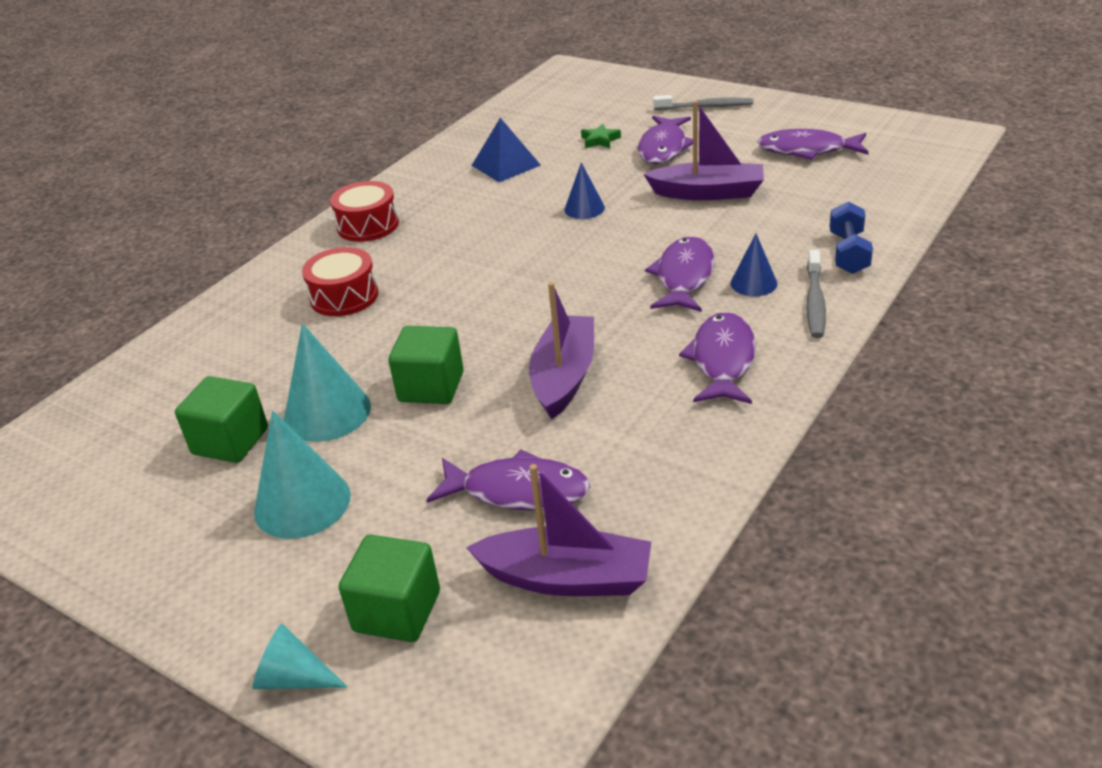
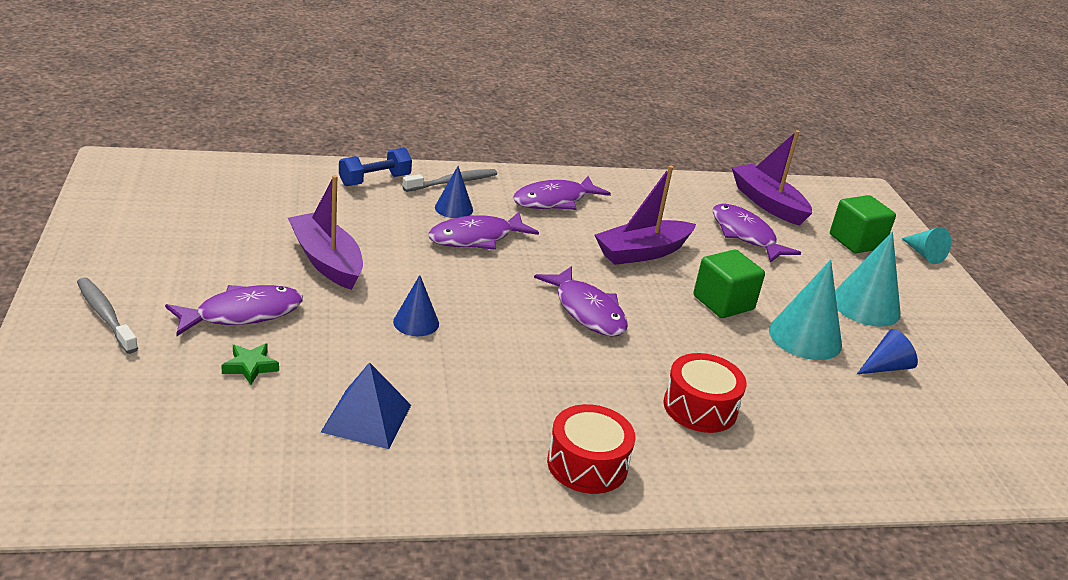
camera: 140 degrees left, 5 degrees down
green cube [175,376,268,463] -> blue cone [857,329,918,374]
purple fish [757,129,869,160] -> purple fish moved to [534,266,628,336]

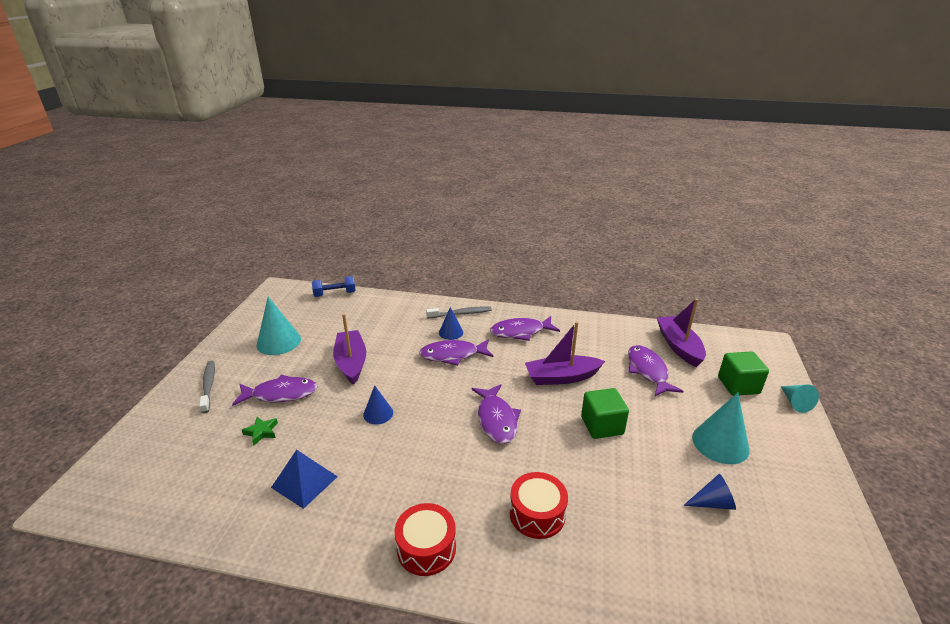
camera: 25 degrees right, 0 degrees up
blue dumbbell [339,147,412,186] -> blue dumbbell moved to [312,276,356,297]
turquoise cone [769,260,842,360] -> turquoise cone moved to [256,297,301,355]

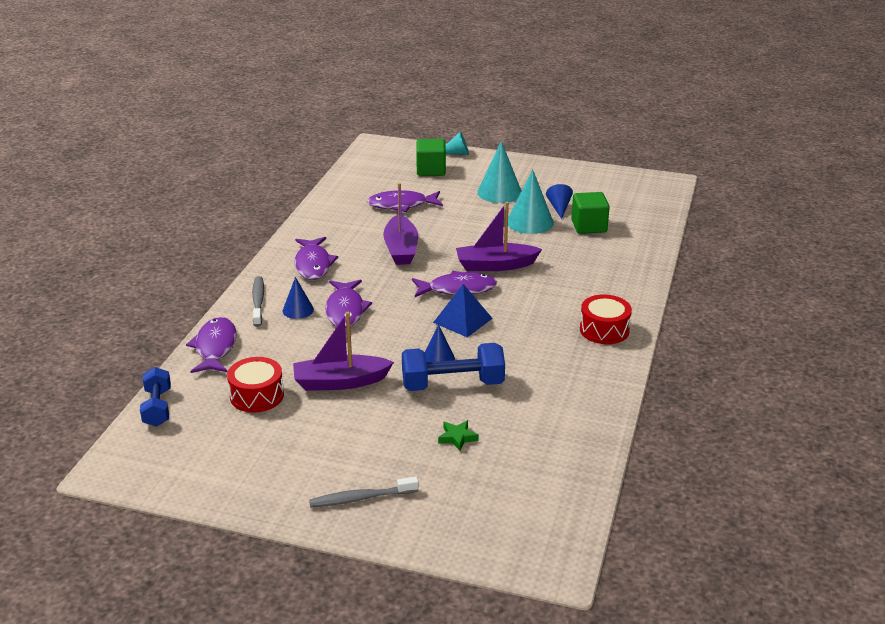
camera: 85 degrees left, 0 degrees up
purple fish [232,374,318,406] -> purple fish moved to [186,317,237,373]
turquoise cone [256,297,301,355] -> turquoise cone moved to [508,169,554,234]
blue pyramid [271,450,338,509] -> blue pyramid moved to [433,284,493,337]
red drum [510,472,568,539] -> red drum moved to [227,357,284,413]
green cube [581,388,629,439] -> green cube moved to [571,192,610,234]
purple boat [657,298,706,367] -> purple boat moved to [456,202,542,271]
none -> blue dumbbell [402,343,505,391]

